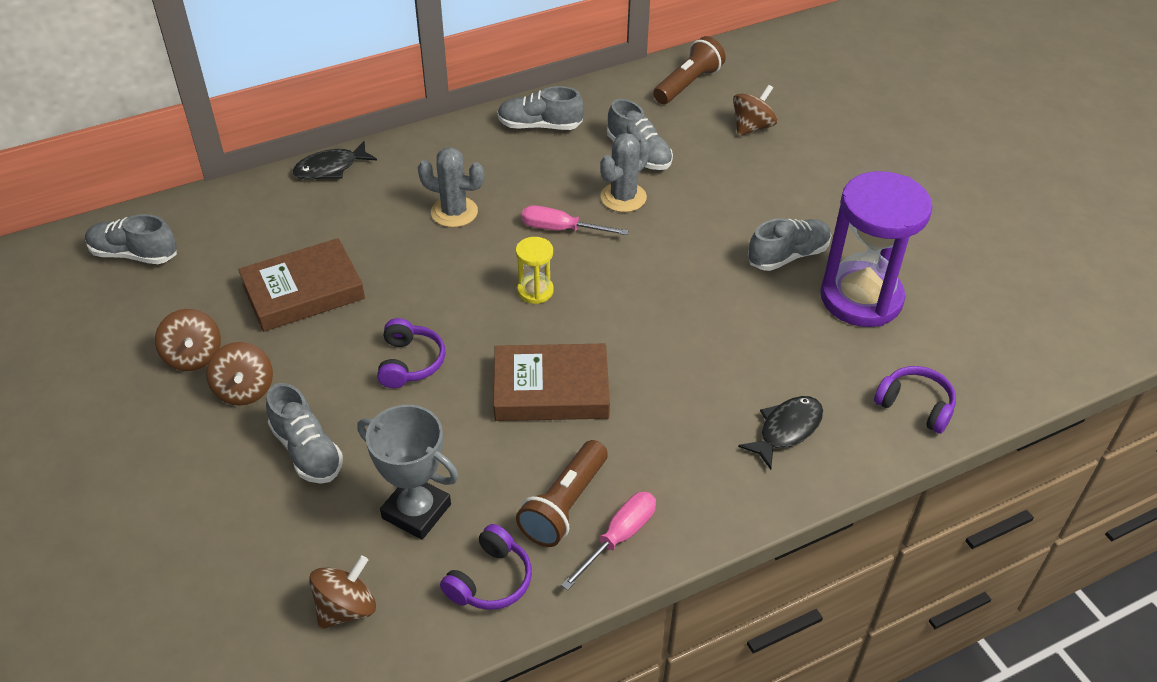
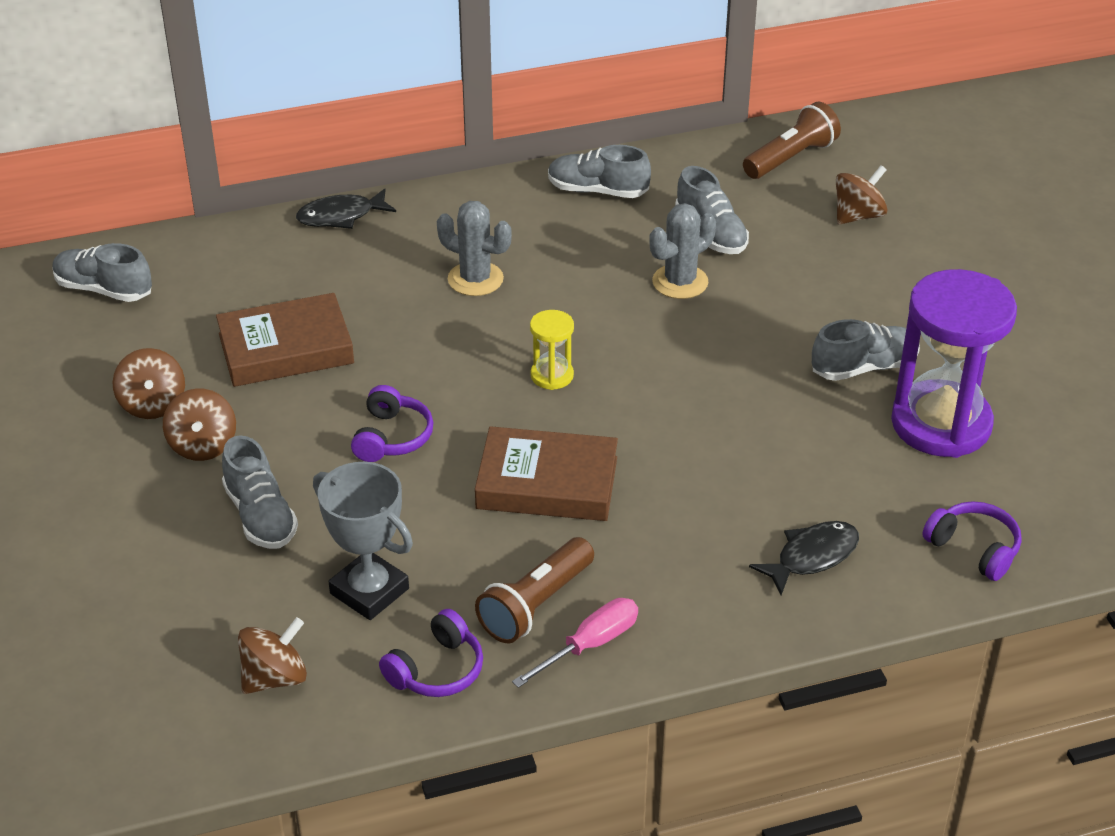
camera: 10 degrees right, 5 degrees down
pink screwdriver [522,205,629,235] -> none

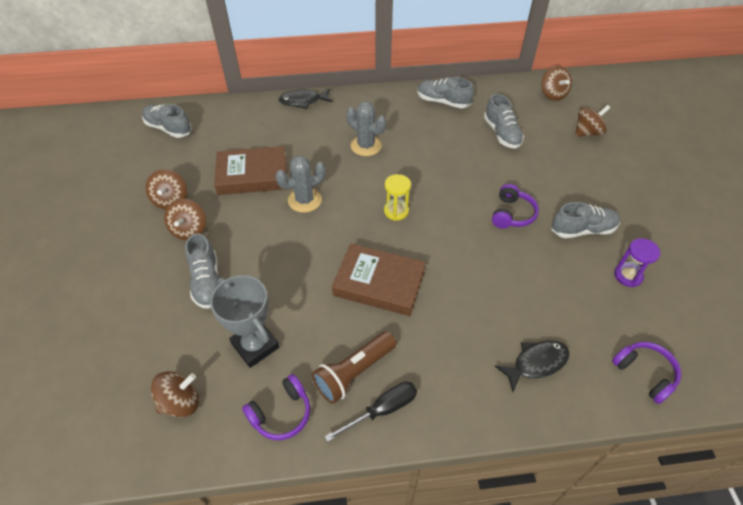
camera: 10 degrees right, 10 degrees up
purple headphones [351,385,434,462] -> purple headphones moved to [492,184,539,228]
pink screwdriver [512,598,638,688] -> black screwdriver [324,382,417,442]
grey cactus [649,203,716,299] -> grey cactus moved to [275,156,326,213]
brown flashlight [743,102,841,179] -> brown spinning top [541,66,572,101]
purple hourglass [891,269,1017,458] -> purple hourglass [614,238,660,287], size x0.44

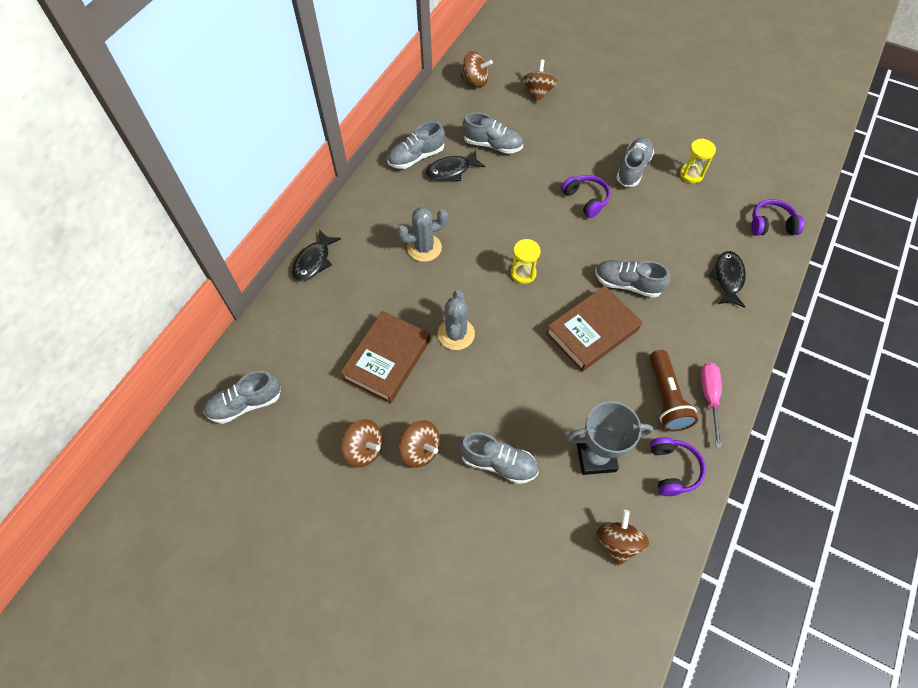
camera: 55 degrees left, 10 degrees up
black screwdriver [324,382,417,442] -> pink screwdriver [701,362,722,448]
purple hourglass [614,238,660,287] -> yellow hourglass [680,138,716,183]
none -> black fish [426,150,485,181]
none -> grey shoe [595,260,670,298]

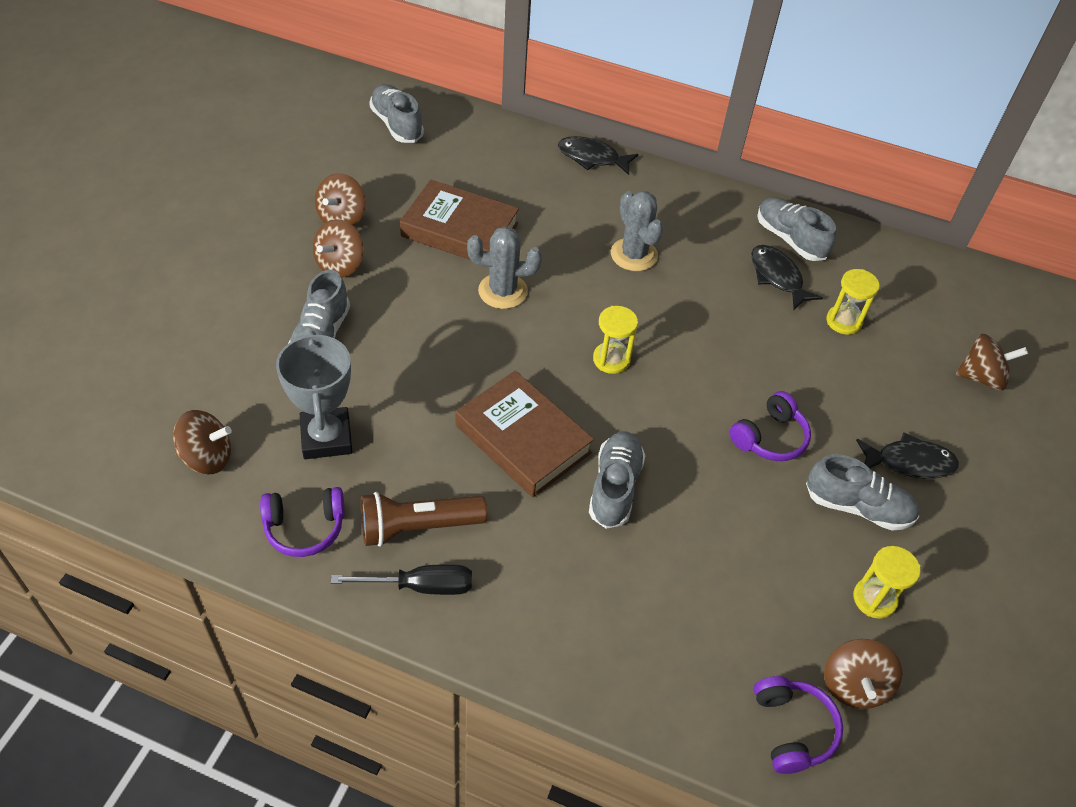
camera: 80 degrees right, 10 degrees down
brown spinning top [460,51,493,87] -> brown spinning top moved to [824,639,903,709]
grey shoe [462,112,523,154] -> yellow hourglass [827,269,880,335]
pink screwdriver [701,362,722,448] -> black screwdriver [331,564,472,595]
black fish [709,251,746,308] -> black fish moved to [856,433,959,479]

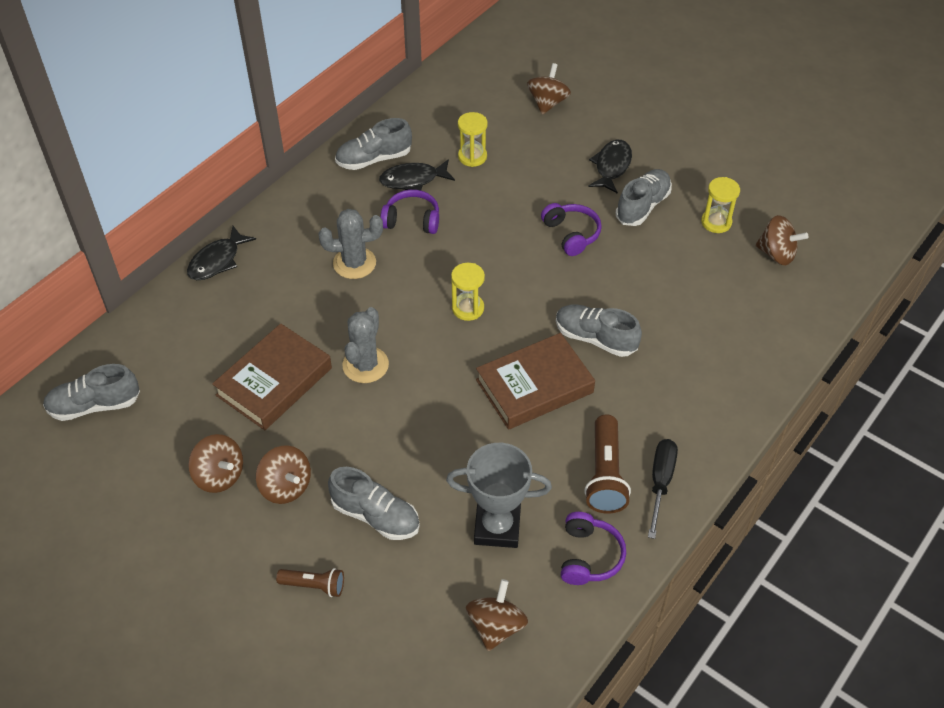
camera: 70 degrees left, 0 degrees up
purple headphones [754,676,843,774] -> purple headphones moved to [380,190,439,234]
none -> brown flashlight [276,568,344,597]

